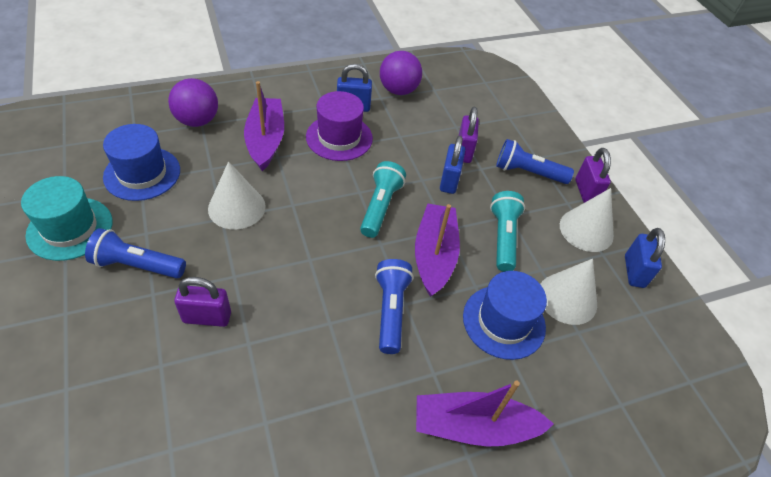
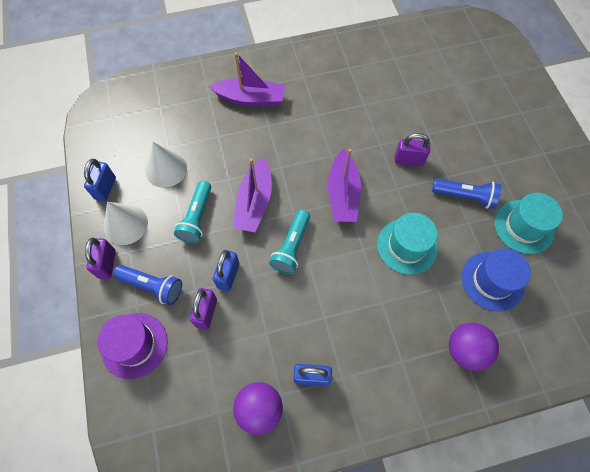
camera: 170 degrees left, 15 degrees up
white cone [208,161,266,230] -> turquoise hat [377,213,438,275]
purple boat [244,81,284,171] -> purple boat moved to [328,149,361,222]
purple hat [306,91,373,161] -> purple hat moved to [98,313,167,379]
blue flashlight [375,259,414,354] -> none
blue hat [463,271,547,360] -> none

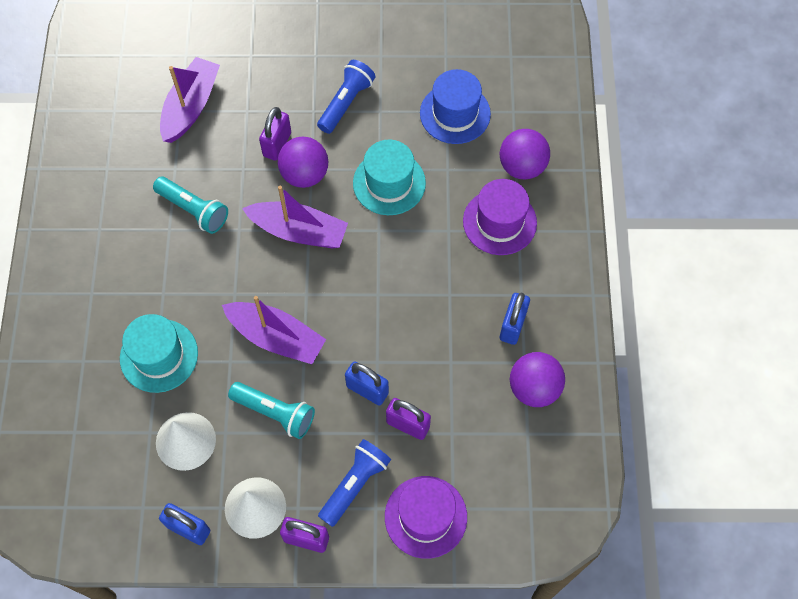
camera: 75 degrees left, 0 degrees up
purple boat [209,52,285,106] -> purple boat moved to [160,57,220,143]
turquoise flashlight [269,210,310,274] -> turquoise flashlight moved to [153,176,228,234]
turquoise hat [495,193,563,254] -> turquoise hat moved to [120,314,198,393]
none -> purple ball [278,137,328,188]
none -> purple hat [463,179,537,255]

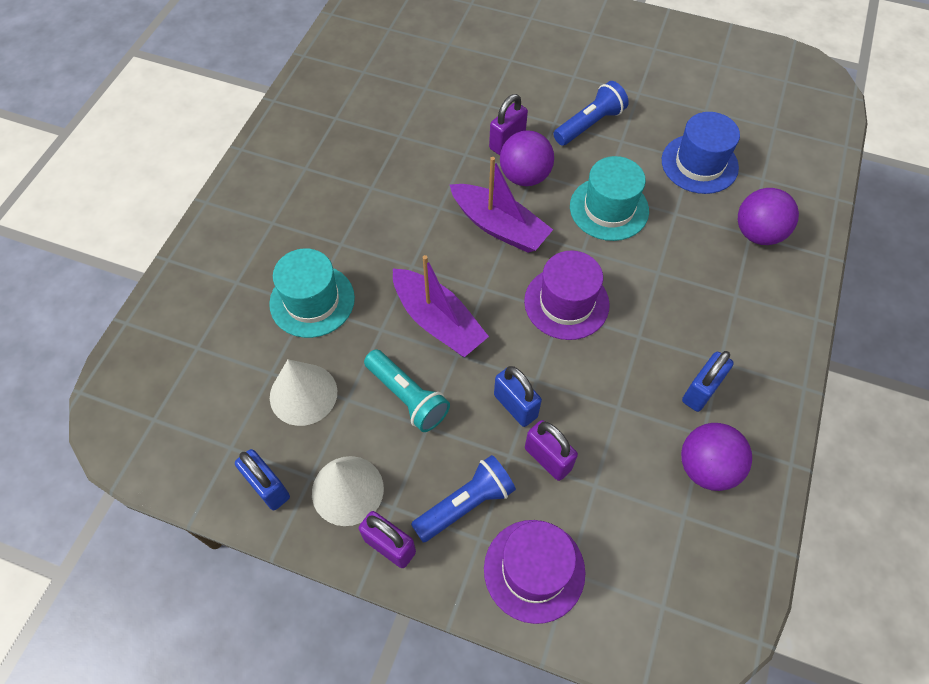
camera: 20 degrees right, 5 degrees down
turquoise flashlight [153,176,228,234] -> none
purple boat [160,57,220,143] -> none
purple hat [463,179,537,255] -> purple hat moved to [524,251,610,340]

